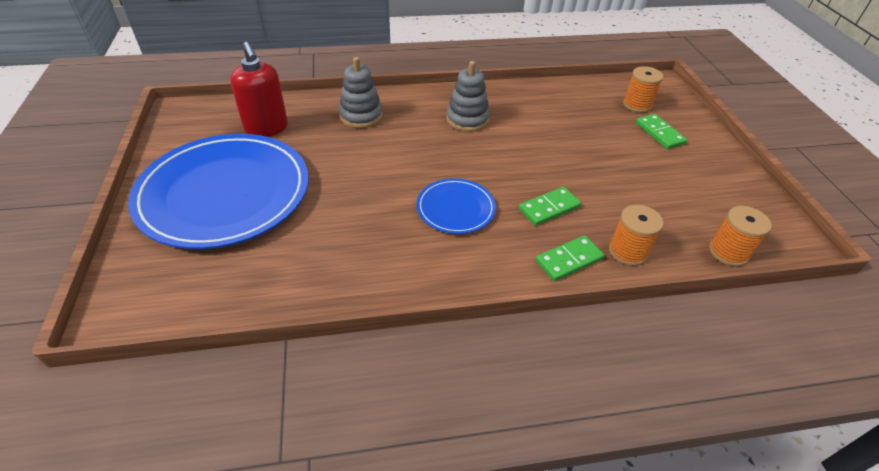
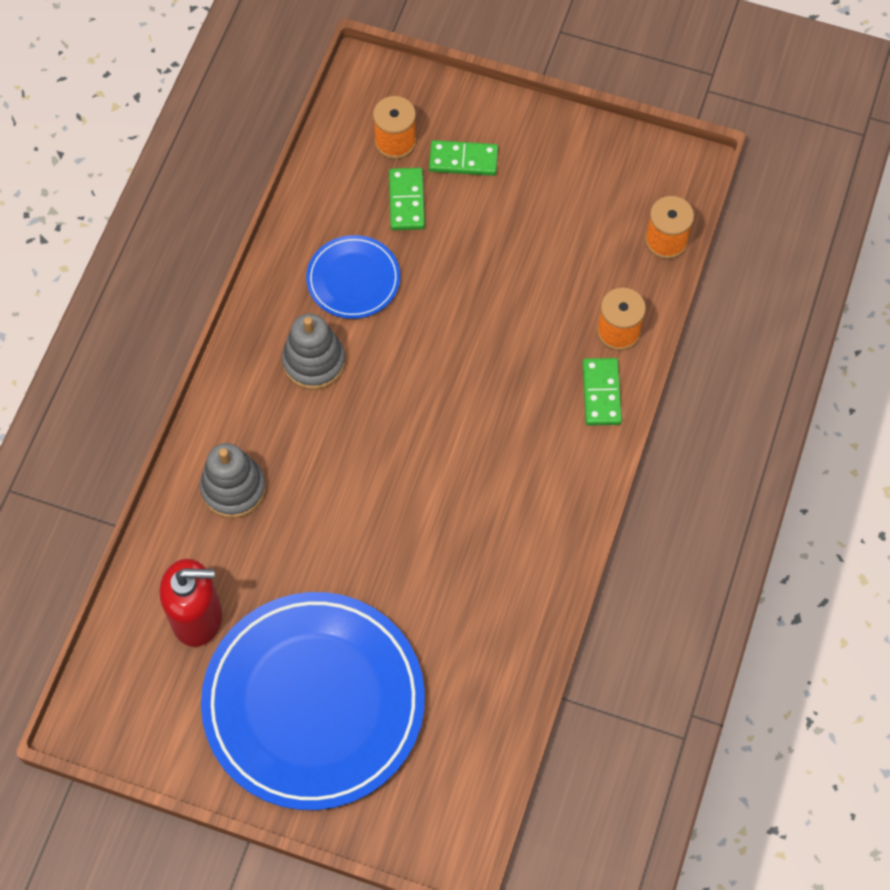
camera: 60 degrees left, 20 degrees up
blue plate [417,178,496,234] -> blue plate moved to [306,235,400,319]
green domino [519,187,581,226] -> green domino moved to [389,168,425,230]

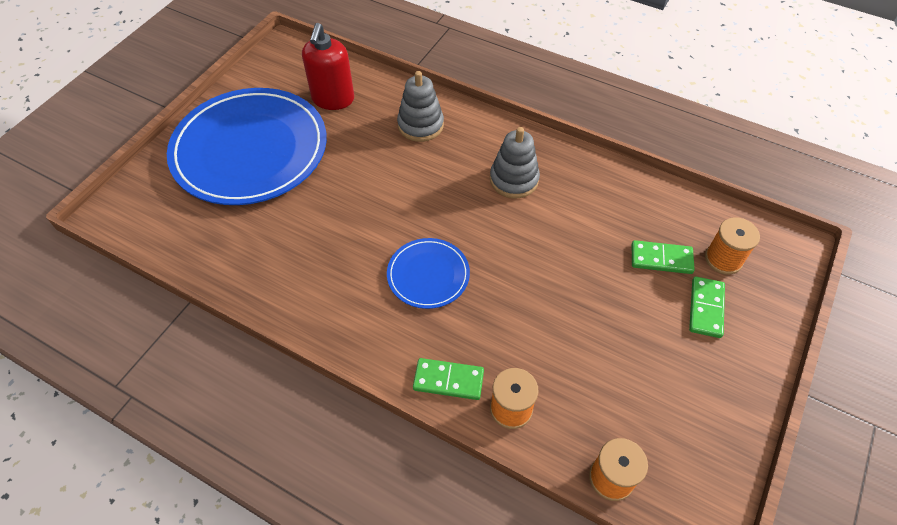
camera: 100 degrees right, 10 degrees down
blue plate [306,235,400,319] -> blue plate moved to [387,238,470,309]

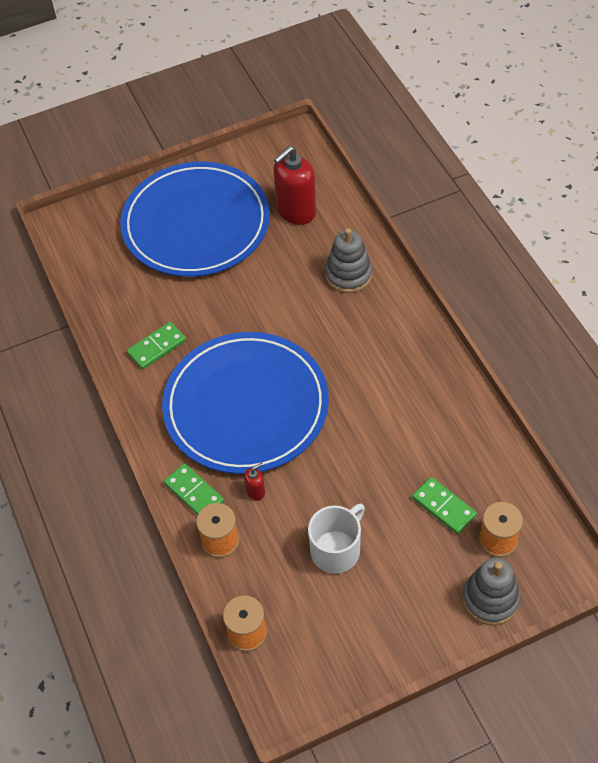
camera: 40 degrees right, 0 degrees up
blue plate [387,238,470,309] -> blue plate [162,332,329,474], size x2.14
grey stacking toy [490,127,540,198] -> grey stacking toy moved to [463,558,520,625]
green domino [689,277,725,338] -> green domino moved to [127,322,186,370]
none -> red soap dispenser [244,463,265,500]
none -> white mug [308,504,365,574]

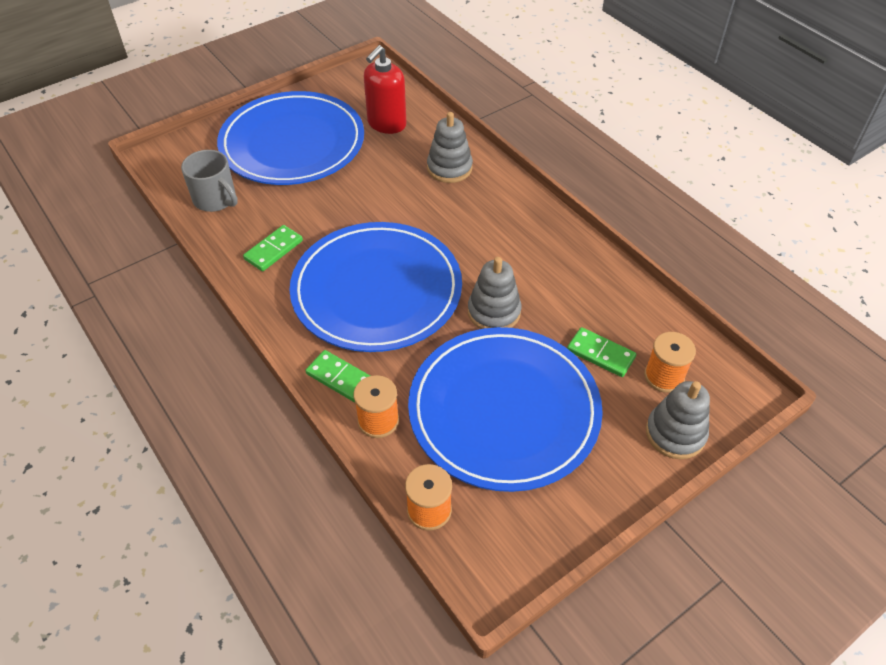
camera: 15 degrees left, 5 degrees down
red soap dispenser [244,463,265,500] -> none
white mug [308,504,365,574] -> blue plate [408,327,603,492]
none -> grey mug [181,150,238,212]
none -> grey stacking toy [468,257,521,329]

